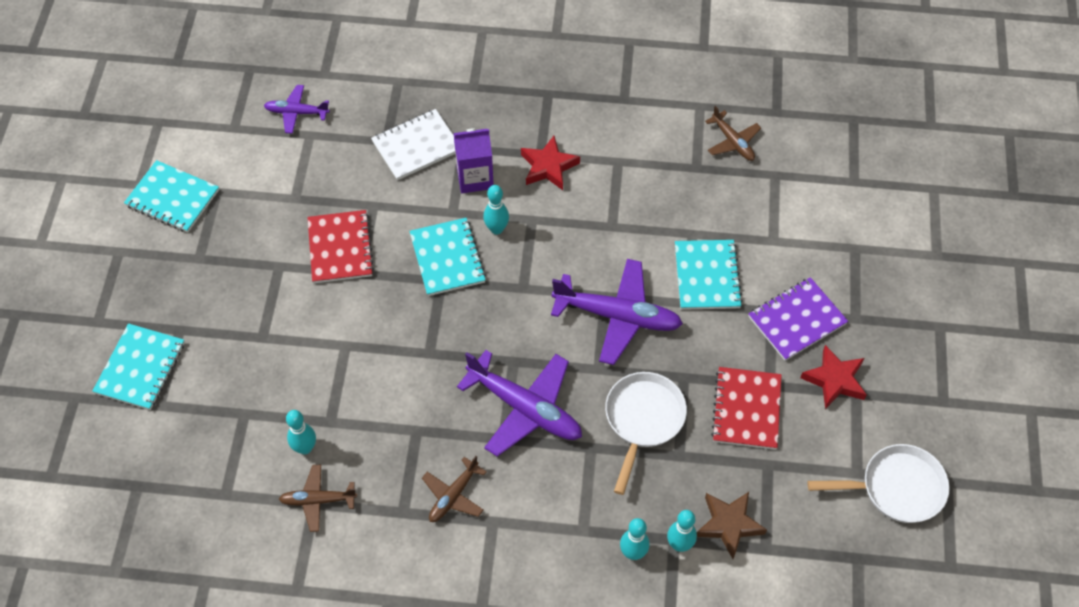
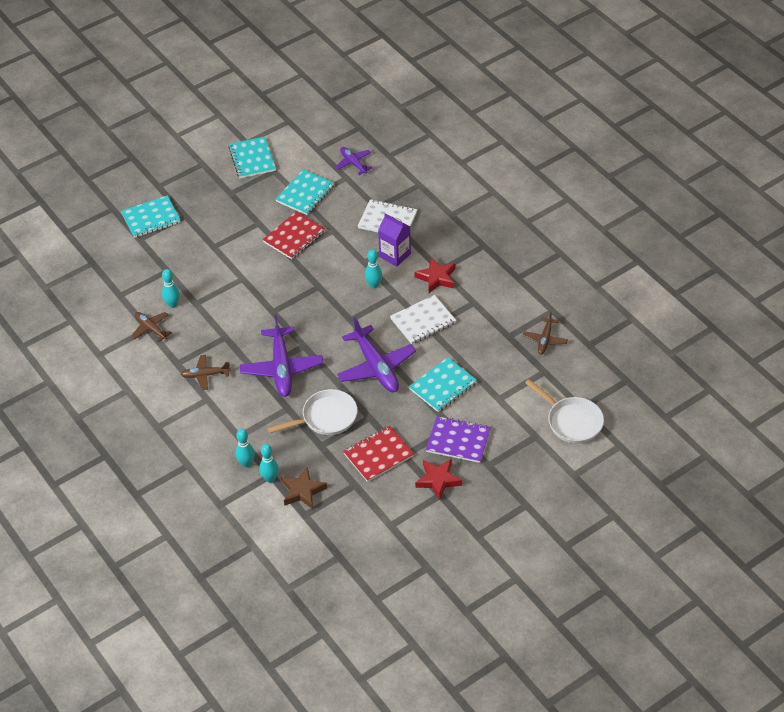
camera: 50 degrees right, 10 degrees down
turquoise notebook [409,218,486,296] -> turquoise notebook moved to [275,169,335,215]
white pan [807,444,950,523] -> white pan moved to [525,379,604,443]
none -> white notebook [390,295,456,344]

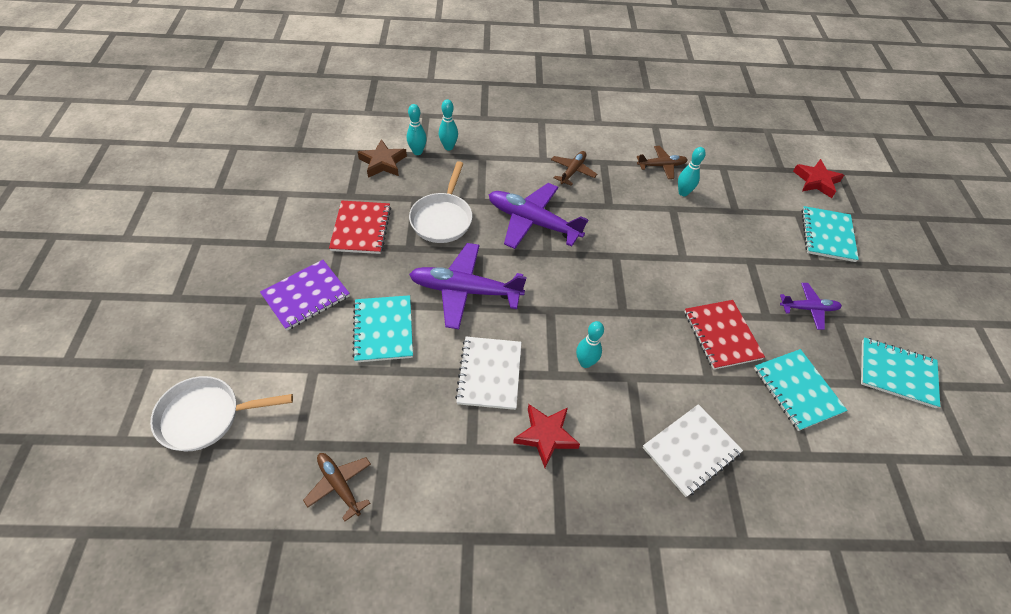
camera: 120 degrees right, 5 degrees up
purple plane [335,147,372,175] -> purple plane moved to [780,283,842,330]
purple carton [378,213,411,267] -> none
red star [415,459,462,500] -> red star moved to [793,159,844,198]

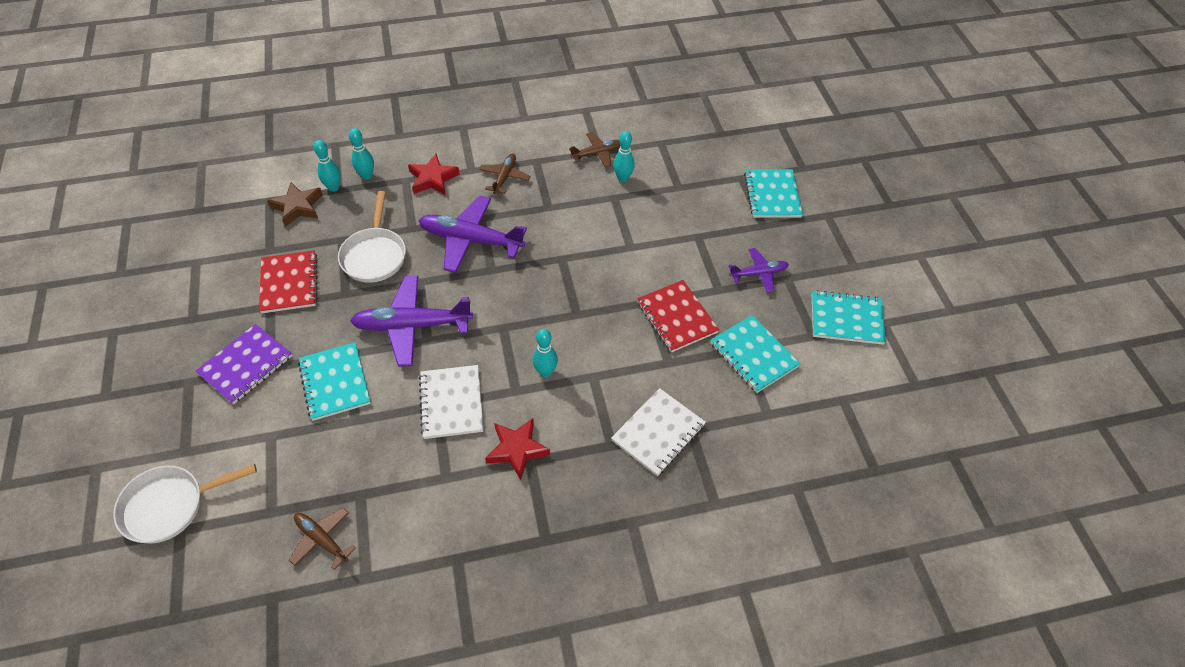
camera: 10 degrees left, 0 degrees up
red star [793,159,844,198] -> red star moved to [408,154,460,195]

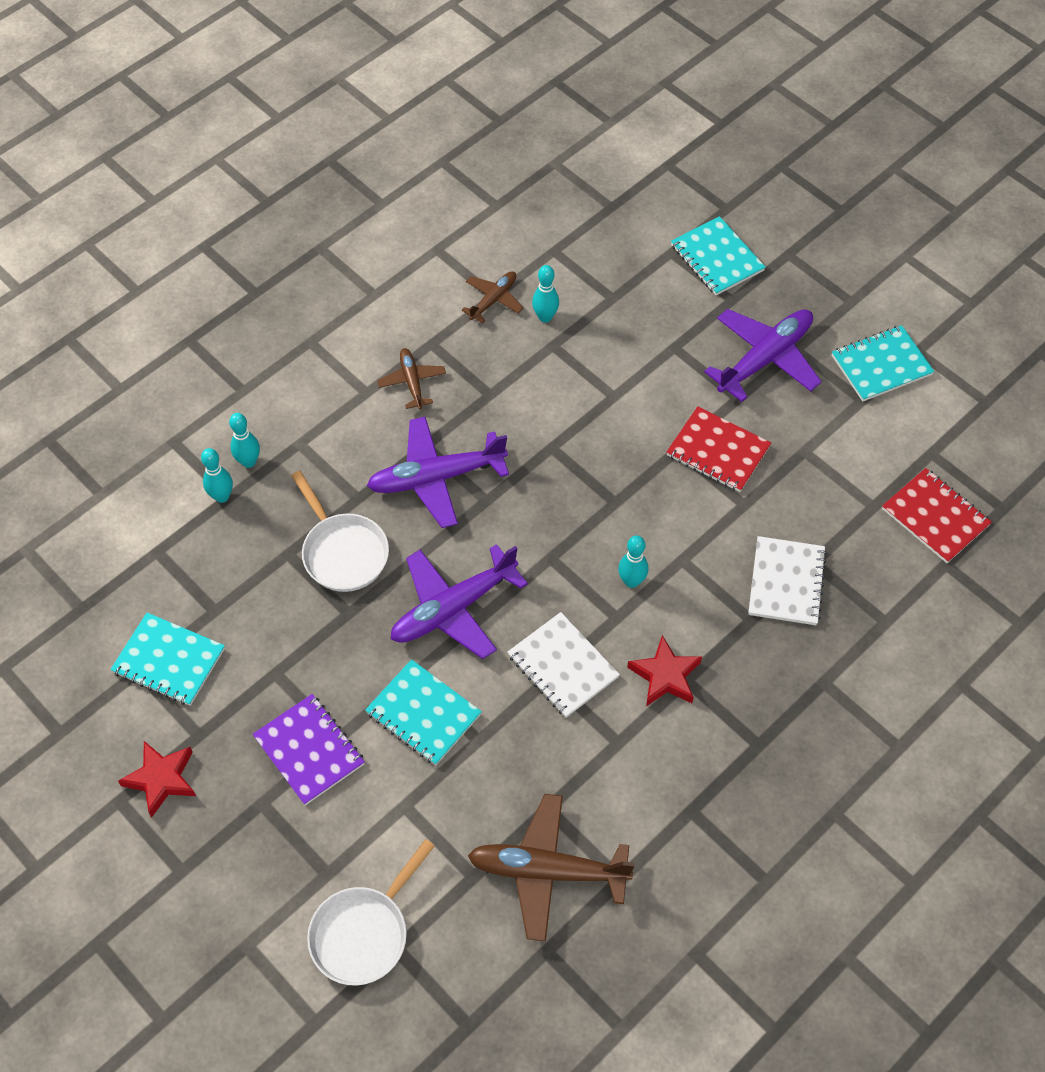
camera: 30 degrees left, 5 degrees up
purple notebook [196,324,292,404] -> purple notebook turned 45 degrees counterclockwise [252,694,365,805]
red notebook [259,250,318,314] -> red notebook moved to [882,468,992,563]
brown star [267,182,323,227] -> none
brown plane [289,508,356,570] -> brown plane [468,794,635,942], size x1.83
red star [408,154,460,195] -> red star moved to [118,741,196,818]
turquoise notebook [710,315,800,393] -> turquoise notebook moved to [110,613,225,706]
purple plane [728,248,789,293] -> purple plane [704,309,822,402], size x1.83

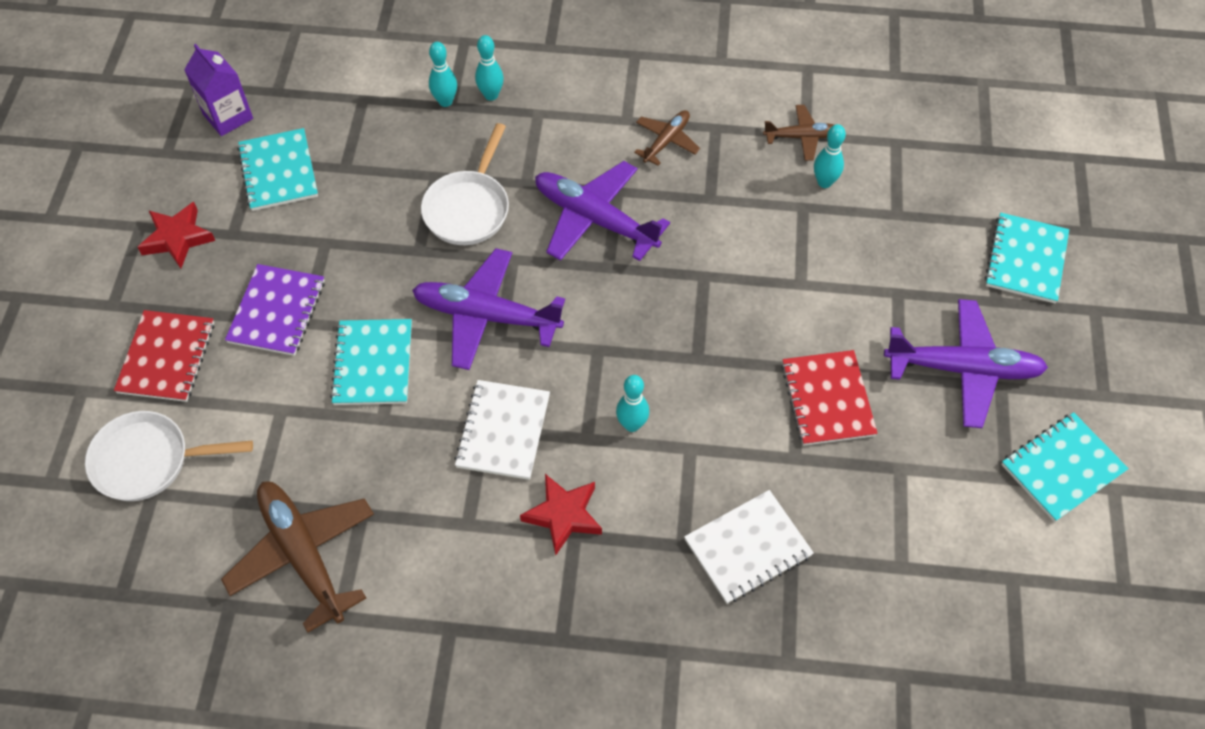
camera: 50 degrees right, 0 degrees up
turquoise notebook [832,325,935,402] -> turquoise notebook turned 60 degrees counterclockwise [1001,412,1129,522]
red notebook [882,468,992,563] -> red notebook moved to [114,310,214,402]
none -> purple carton [184,44,253,136]

